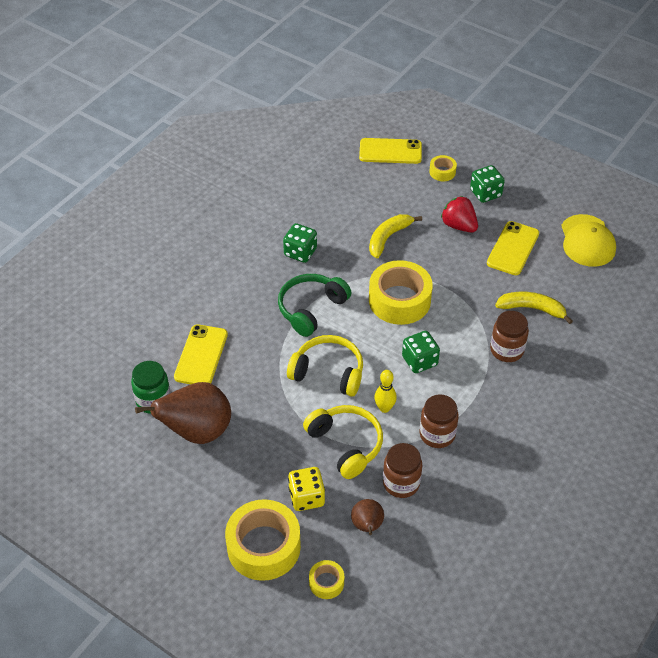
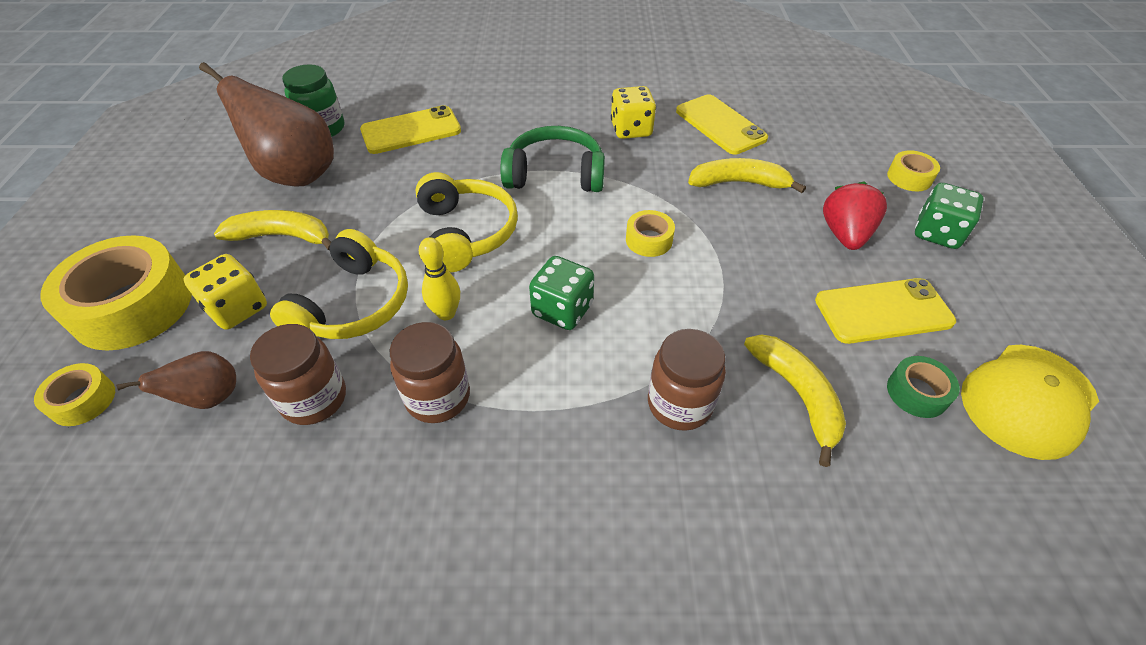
camera: 55 degrees right, 0 degrees up
green dice [283,223,317,263] -> yellow dice [611,86,656,139]
yellow phone [359,138,422,164] -> yellow phone moved to [676,95,768,155]
yellow tape [369,260,433,325] -> yellow tape [626,210,675,257], size x0.47
none -> yellow banana [214,210,331,251]
none -> green tape [887,356,960,418]

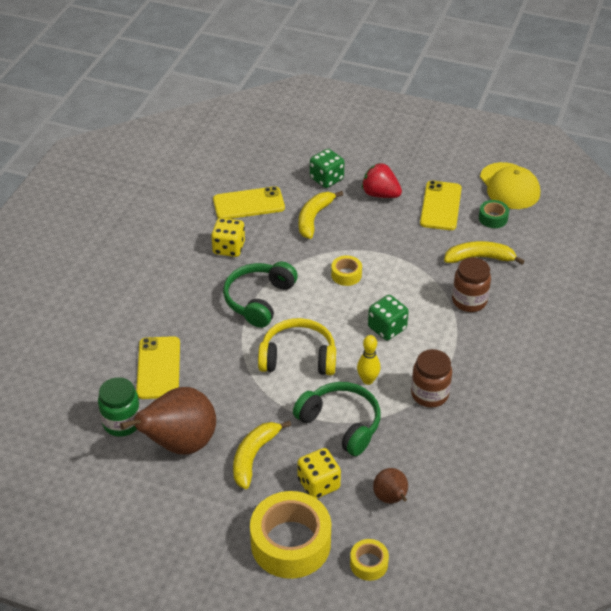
camera: 70 degrees left, 5 degrees down
brown jar [250,324,346,425] -> none
yellow headphones [270,229,408,339] -> green headphones [293,382,381,456]
yellow tape [887,150,940,191] -> none
green dice [915,183,984,249] -> green dice moved to [310,149,344,188]

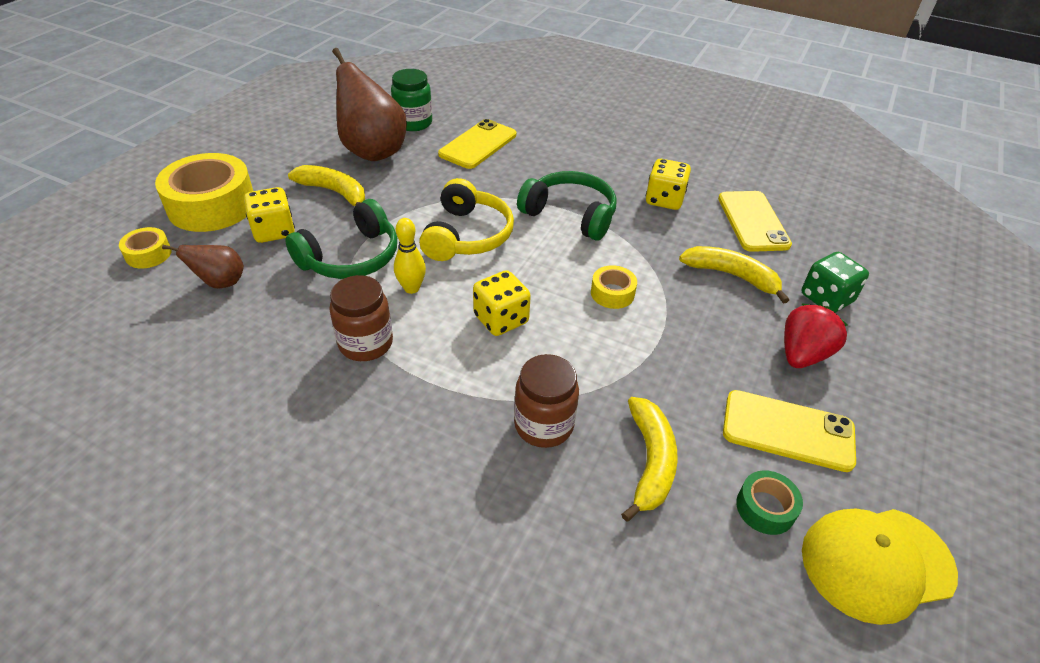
camera: 95 degrees right, 0 degrees up
yellow phone [136,336,180,399] -> yellow phone turned 60 degrees counterclockwise [438,119,516,169]
green dice [368,295,409,340] -> yellow dice [473,270,531,336]

